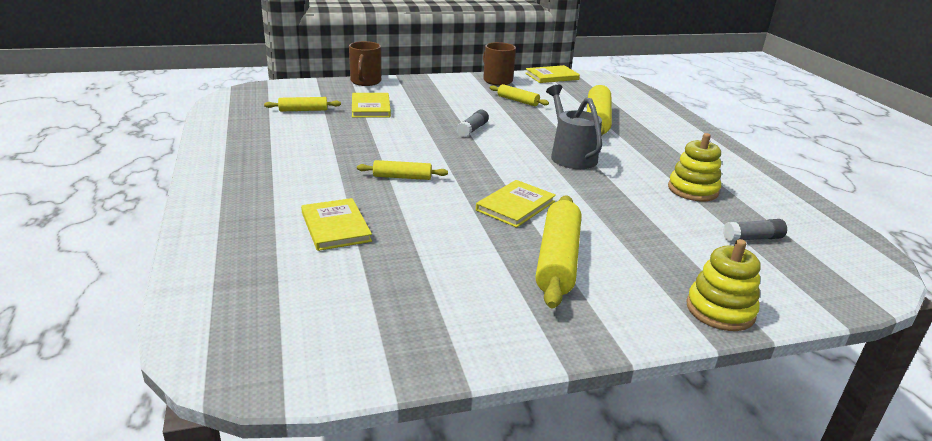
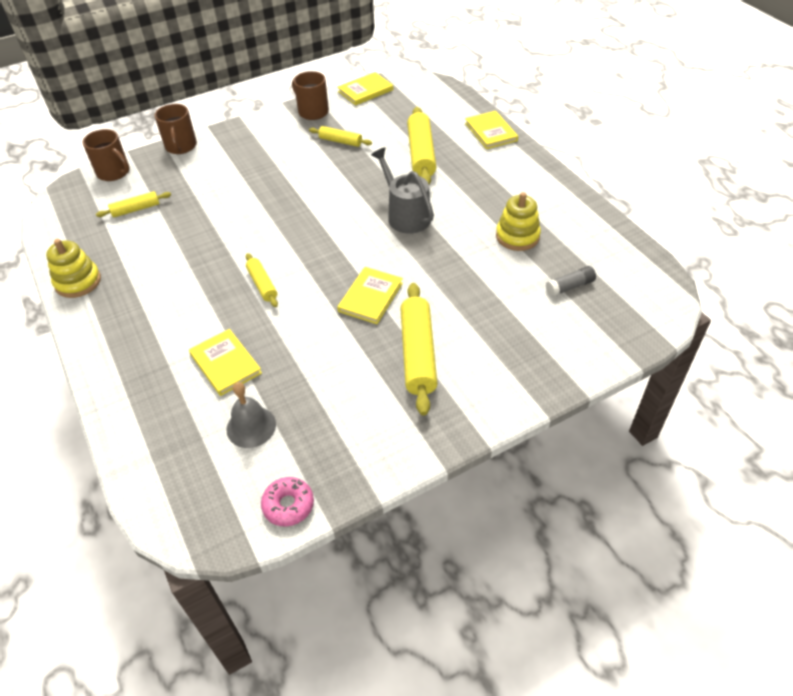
camera: 10 degrees left, 20 degrees up
yellow book [352,93,391,118] -> yellow book moved to [465,111,518,149]
yellow rolling pin [357,160,448,180] -> yellow rolling pin turned 75 degrees clockwise [246,253,278,307]
grey glue stick [457,110,489,137] -> none
yellow stacking toy [686,239,761,331] -> yellow stacking toy moved to [46,239,101,298]
none -> brown mug [82,129,130,181]
none -> grey bell [227,382,276,448]
none -> pink donut [261,477,314,526]

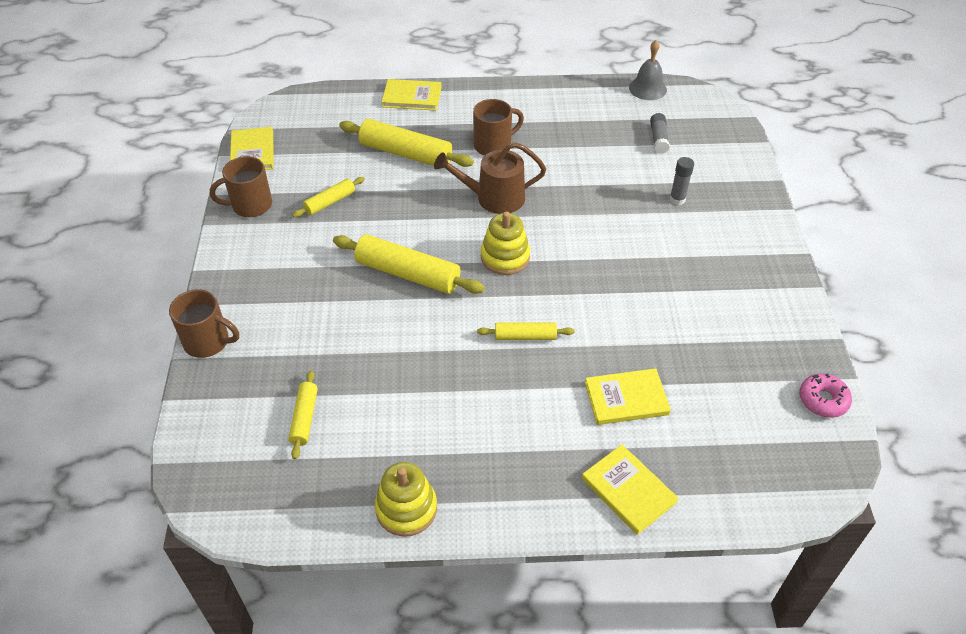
camera: 65 degrees left, 0 degrees up
brown mug [82,129,130,181] -> brown mug moved to [473,99,524,156]
grey bell [227,382,276,448] -> grey bell moved to [629,40,667,100]
yellow book [337,267,403,324] -> yellow book moved to [582,444,679,535]
grey watering can [371,148,434,234] -> brown watering can [434,142,546,214]
yellow rolling pin [400,283,437,416] -> yellow rolling pin moved to [333,234,485,294]
yellow stacking toy [496,192,541,251] -> yellow stacking toy moved to [481,212,530,275]
none -> grey glue stick [670,157,694,205]

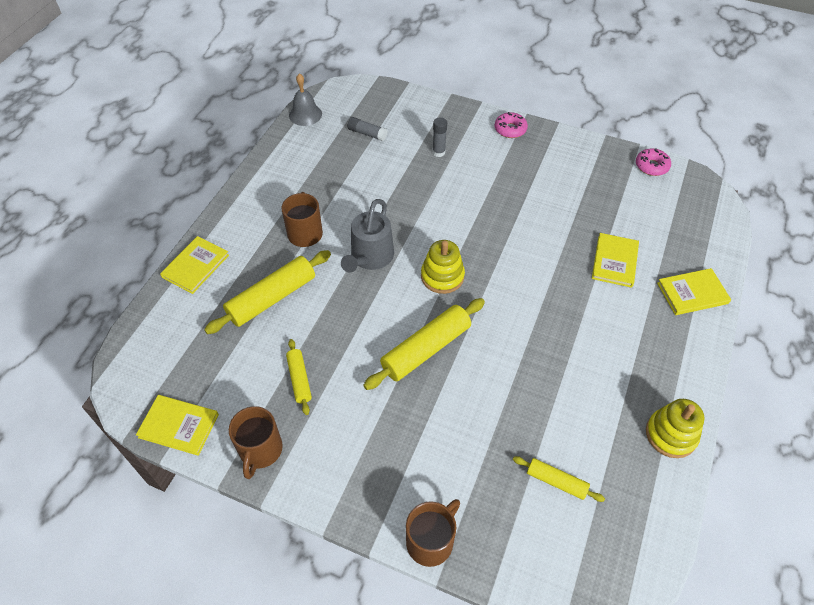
camera: 65 degrees left, 5 degrees up
brown watering can [434,142,546,214] -> grey watering can [341,199,394,273]
yellow rolling pin [477,323,574,340] -> none
none -> pink donut [495,112,528,138]

